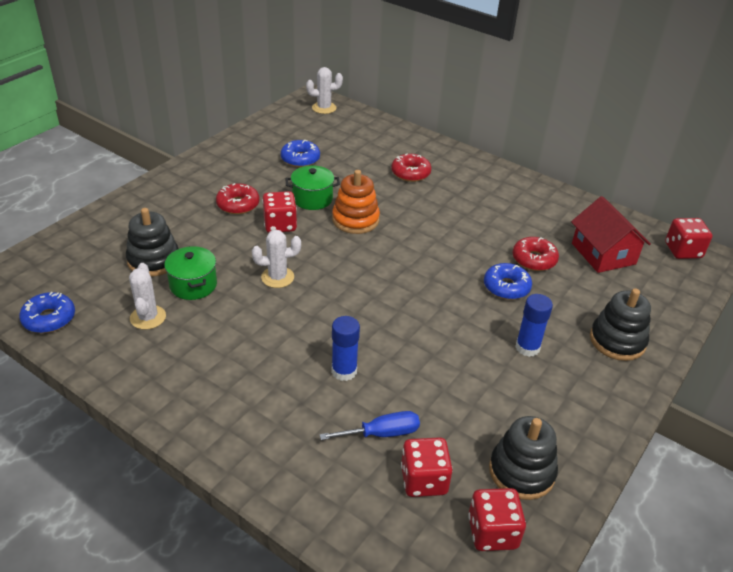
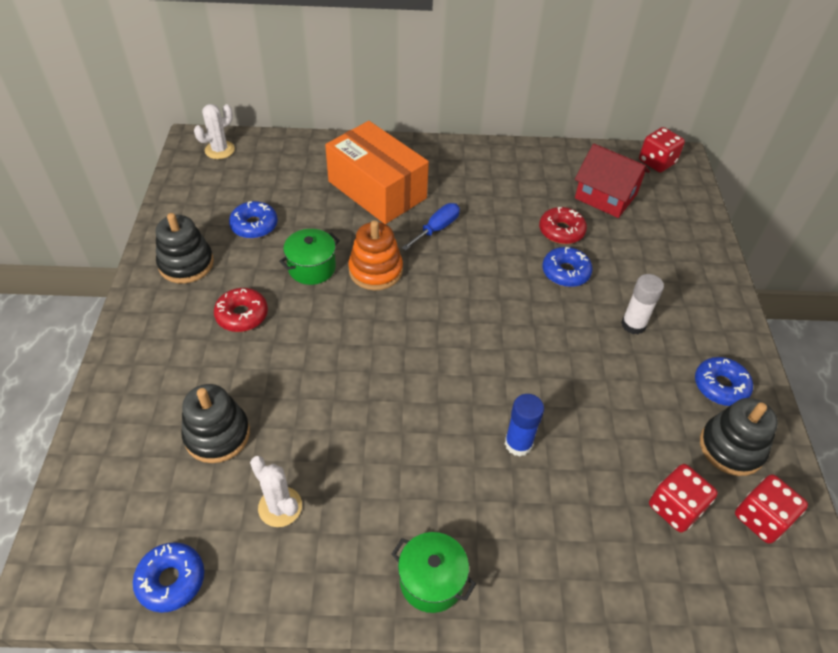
camera: 35 degrees left, 10 degrees up
green pot [164,246,217,300] -> green pot moved to [392,532,476,613]
white cactus [252,230,301,288] -> none
red dice [262,191,297,233] -> none
blue screwdriver [319,411,420,440] -> blue screwdriver moved to [402,203,460,251]
red donut [391,154,431,182] -> orange box [325,121,429,224]
blue glue stick [515,294,553,357] -> white glue stick [621,274,664,334]
black stacking toy [590,288,651,361] -> black stacking toy moved to [156,213,214,283]
none -> blue donut [695,357,753,406]

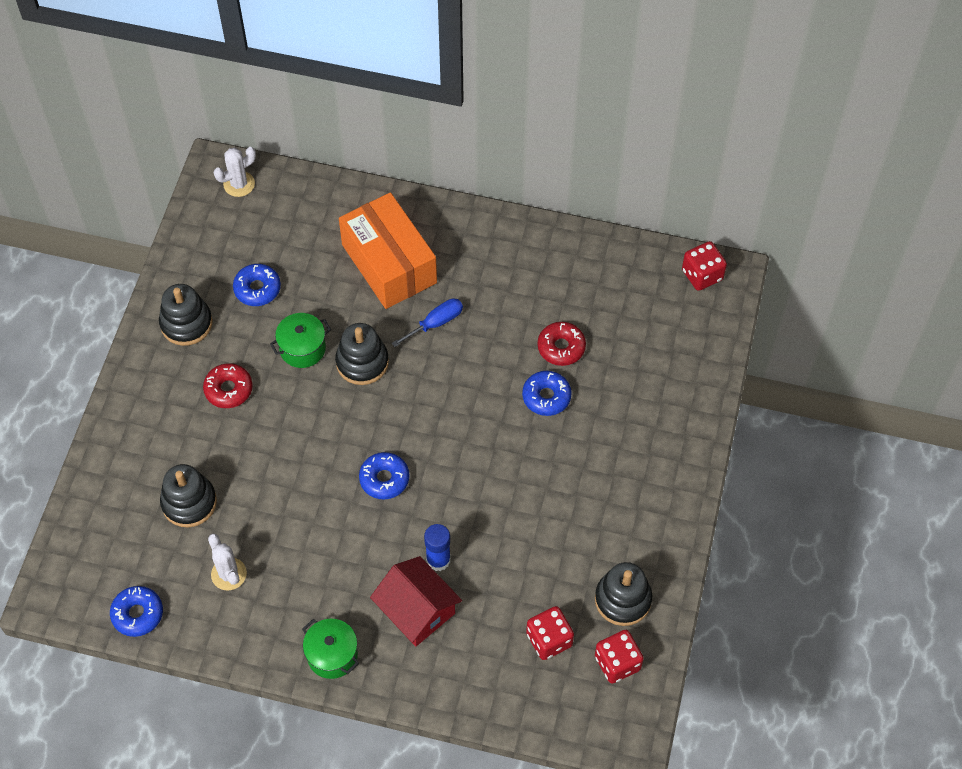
camera: 15 degrees right, 10 degrees up
orange stacking toy [348,220,403,290] -> black stacking toy [335,323,389,385]
red house [575,144,650,218] -> red house moved to [370,556,462,646]
white glue stick [621,274,664,334] -> none
blue donut [695,357,753,406] -> blue donut moved to [359,452,409,500]

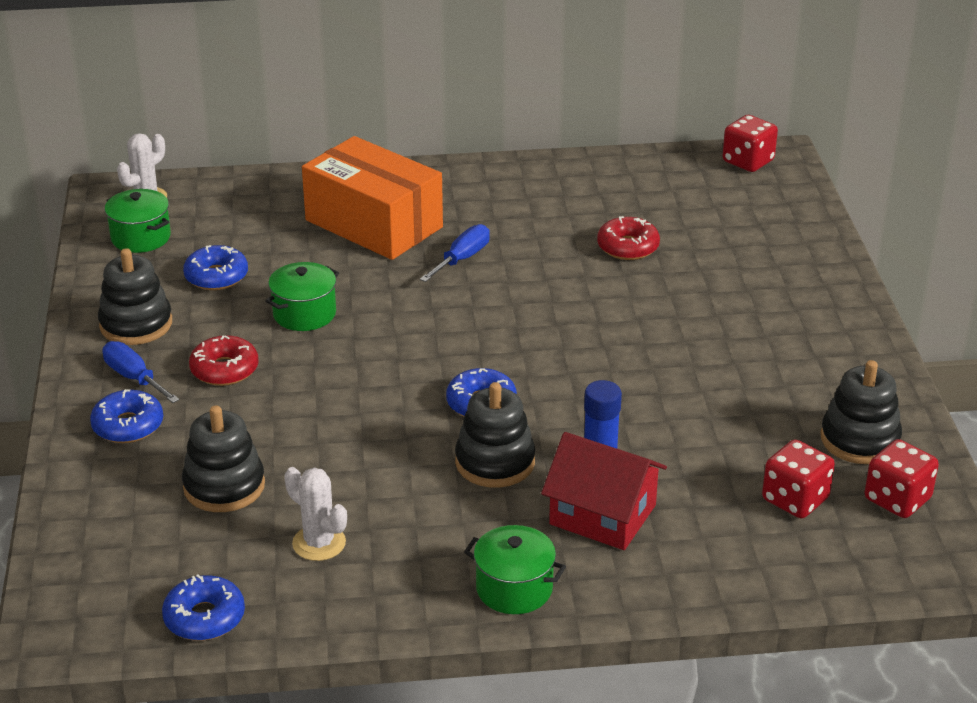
camera: 20 degrees left, 25 degrees down
black stacking toy [335,323,389,385] -> black stacking toy moved to [455,382,535,488]
blue donut [522,371,572,416] -> blue donut moved to [90,389,163,443]
none -> blue screwdriver [102,341,180,403]
none -> green pot [105,189,171,253]

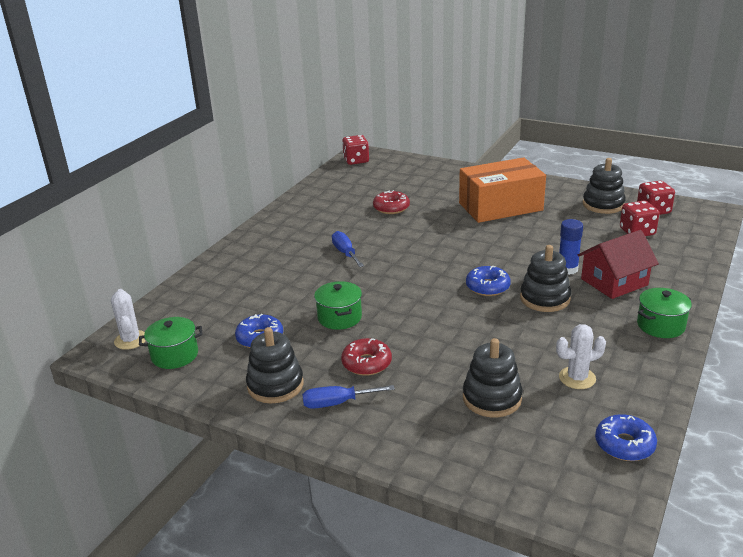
camera: 55 degrees left, 5 degrees down
blue donut [90,389,163,443] -> none
orange box [302,136,443,260] -> orange box moved to [459,157,546,223]

